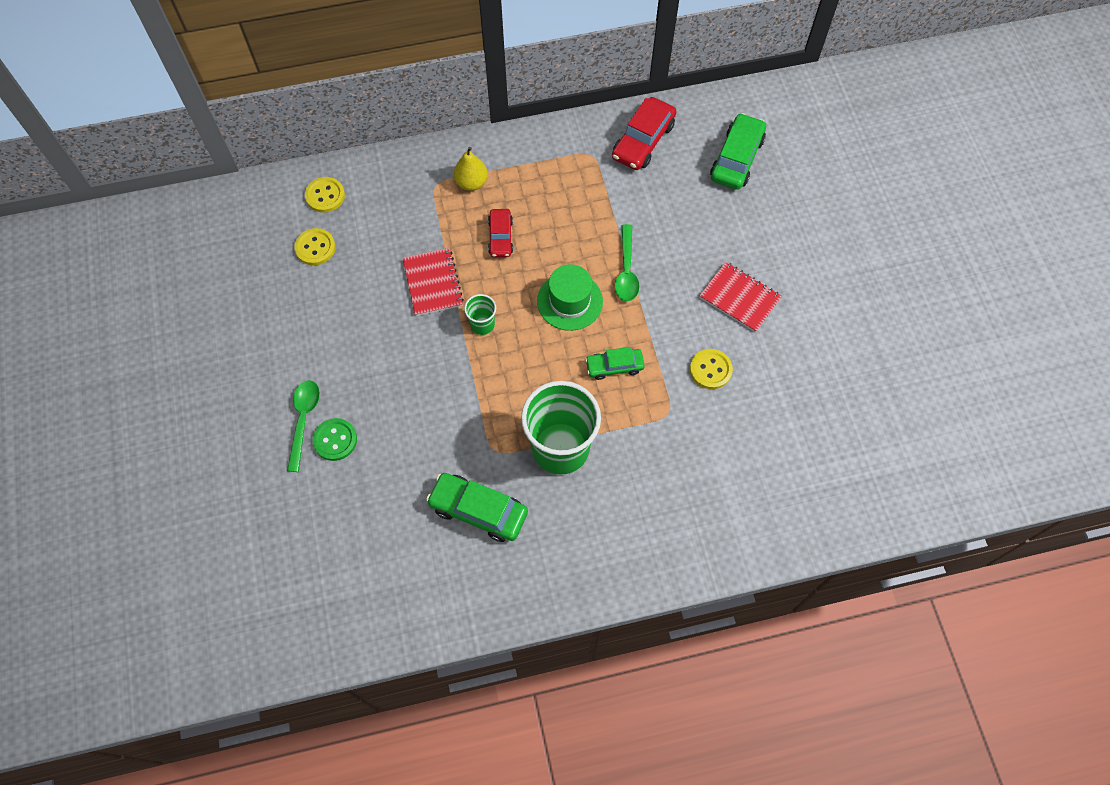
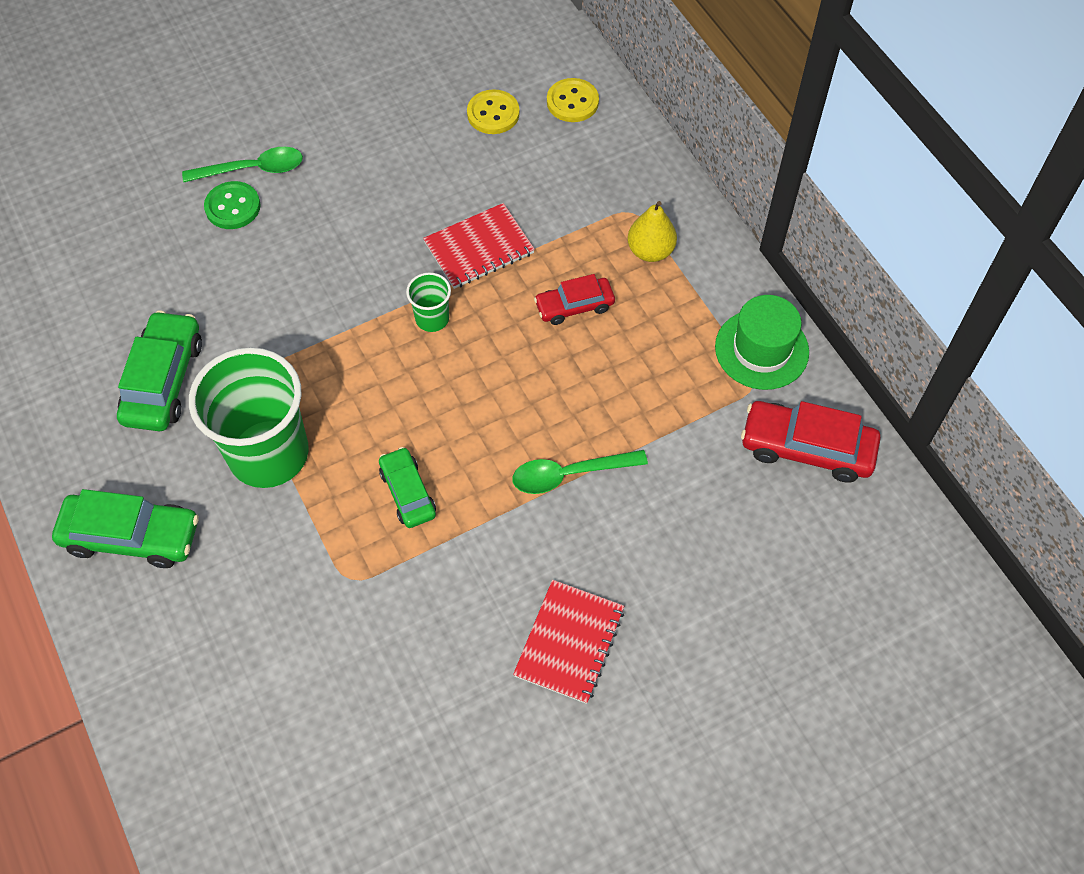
camera: 75 degrees right, 5 degrees down
green hat [537,264,603,331] -> green hat moved to [715,295,809,390]
yellow button [690,349,733,389] -> none
green car [710,113,766,190] -> green car moved to [52,489,199,568]

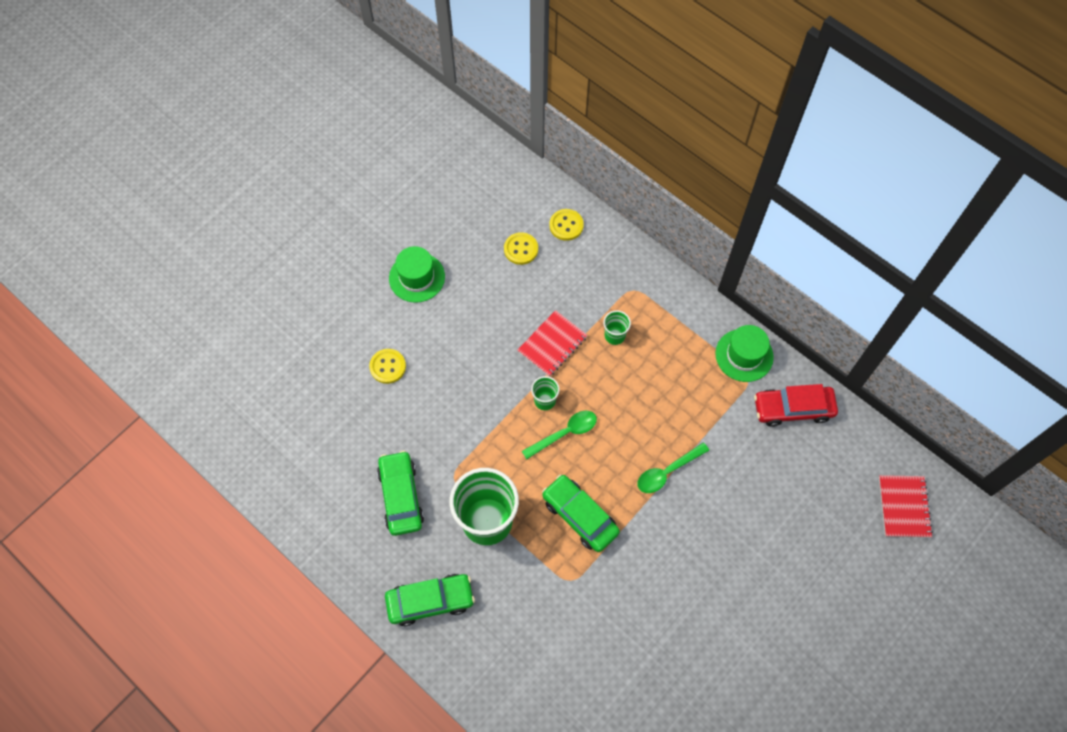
camera: 20 degrees left, 5 degrees up
green spoon [182,147,303,182] -> green spoon moved to [522,411,597,459]
green button [204,181,261,229] -> yellow button [369,349,406,384]
green car [379,447,436,528] -> green car [542,475,620,552], size x1.61
red notebook [513,580,624,704] -> red notebook moved to [879,475,933,538]
red car [534,274,615,325] -> none
yellow pear [628,201,677,262] -> none
none -> green hat [389,246,445,303]
none -> green cup [603,310,631,345]

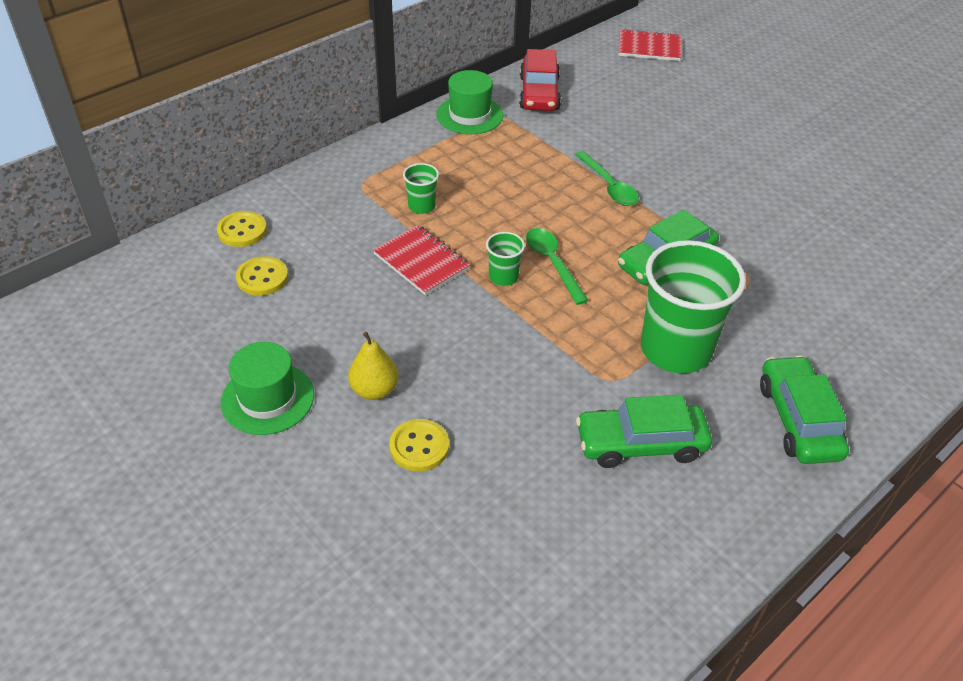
camera: 85 degrees left, 20 degrees down
none -> yellow pear [348,332,399,400]

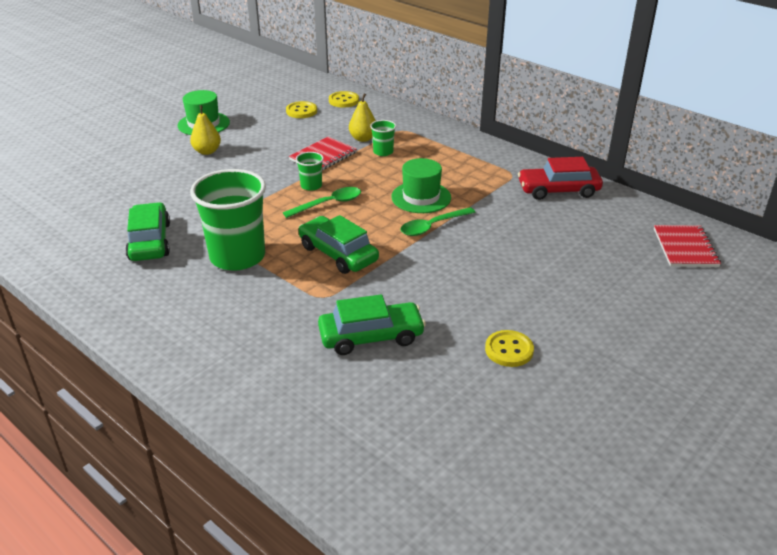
camera: 85 degrees right, 10 degrees down
yellow button [389,419,449,471] -> yellow button moved to [485,330,534,367]
green hat [436,70,503,134] -> green hat moved to [391,158,451,213]
green car [760,355,849,464] -> green car moved to [318,294,426,355]
none -> yellow pear [349,94,376,142]

